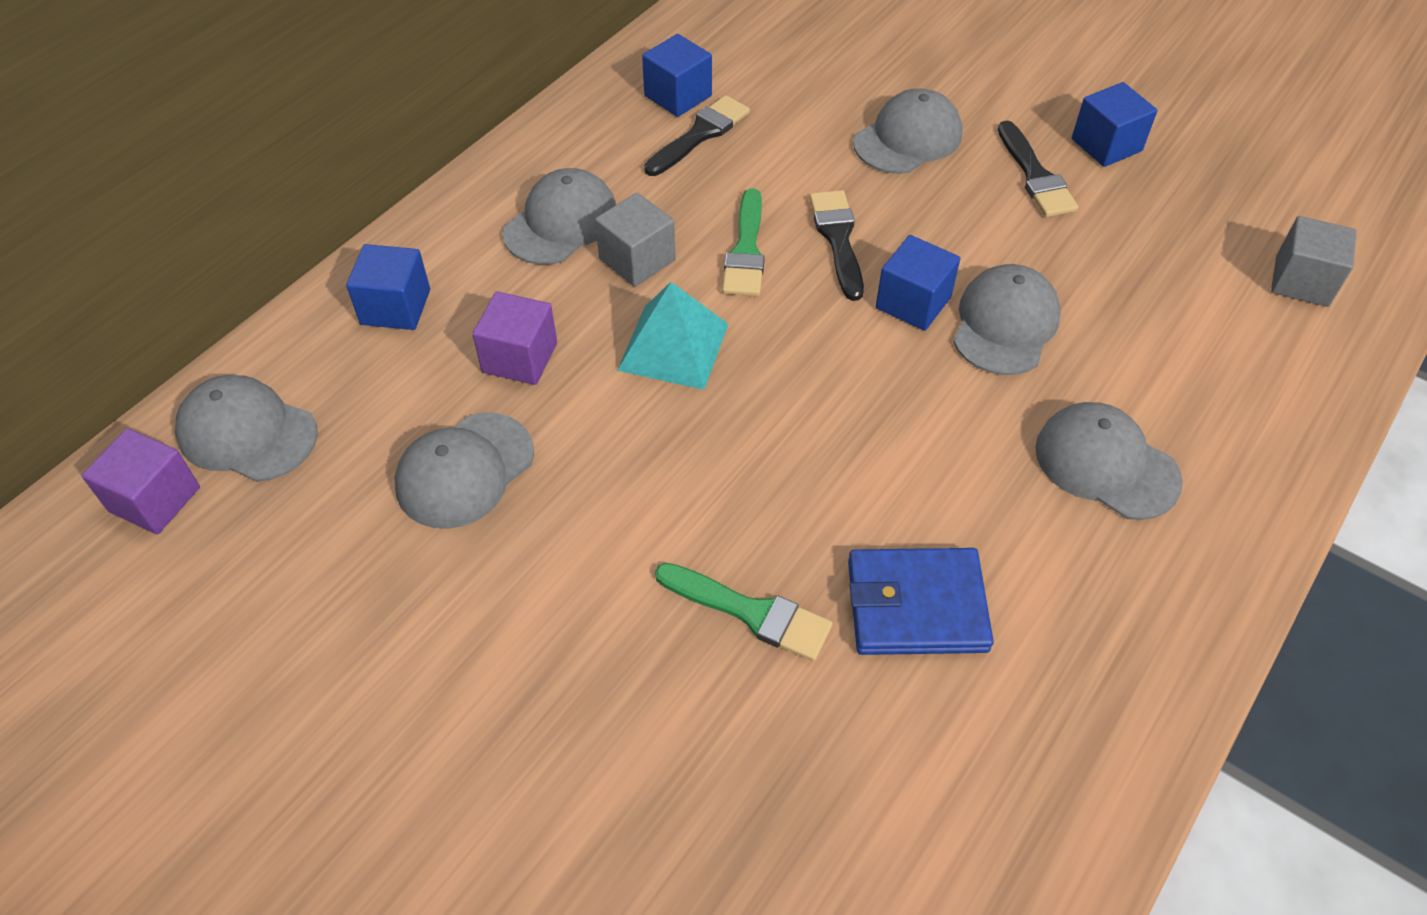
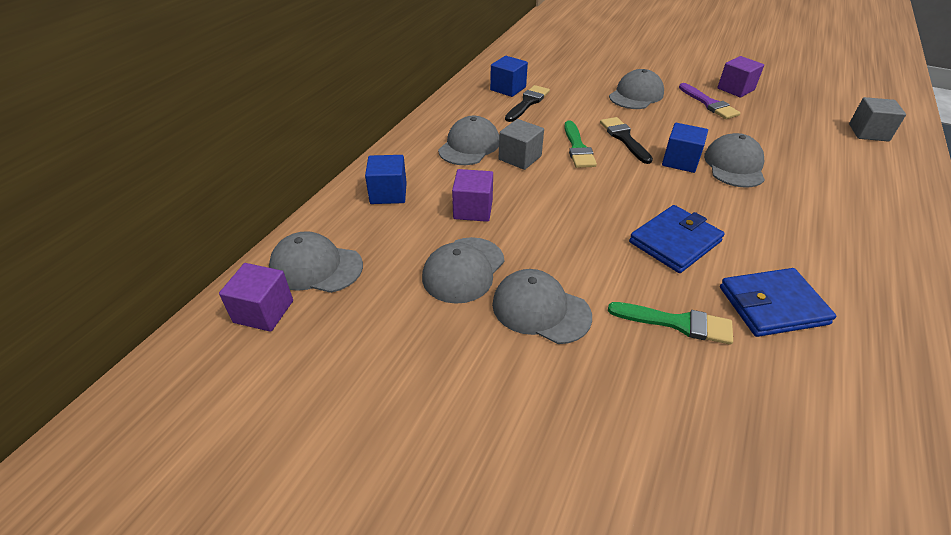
camera: 10 degrees left, 10 degrees down
turquoise pyramid [617,282,729,390] -> none
black brush [998,121,1078,217] -> purple brush [679,83,740,119]
grey cap [1035,402,1183,520] -> grey cap moved to [492,269,592,344]
blue cube [1072,82,1157,167] -> purple cube [717,56,764,97]
none -> blue wallet [629,205,725,273]

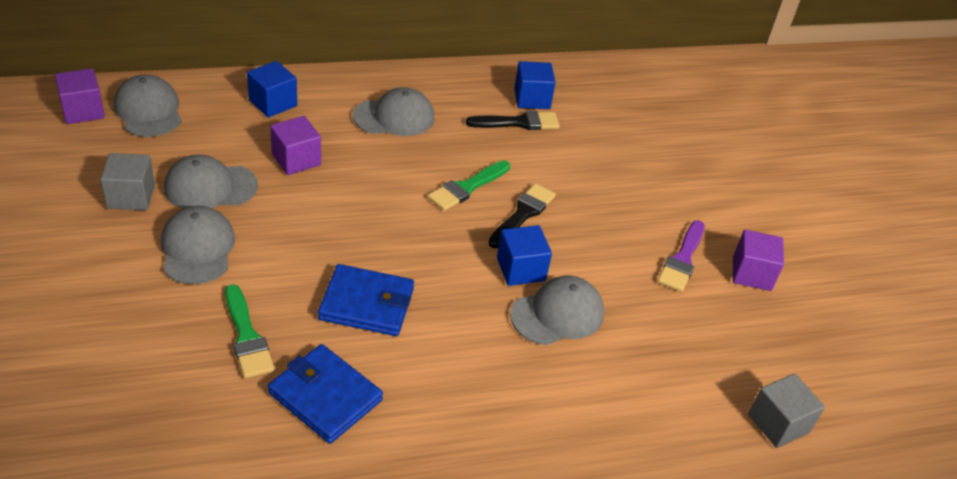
camera: 45 degrees right, 0 degrees up
grey cube [499,119,544,170] -> grey cube moved to [100,153,155,210]
grey cap [609,69,664,109] -> none

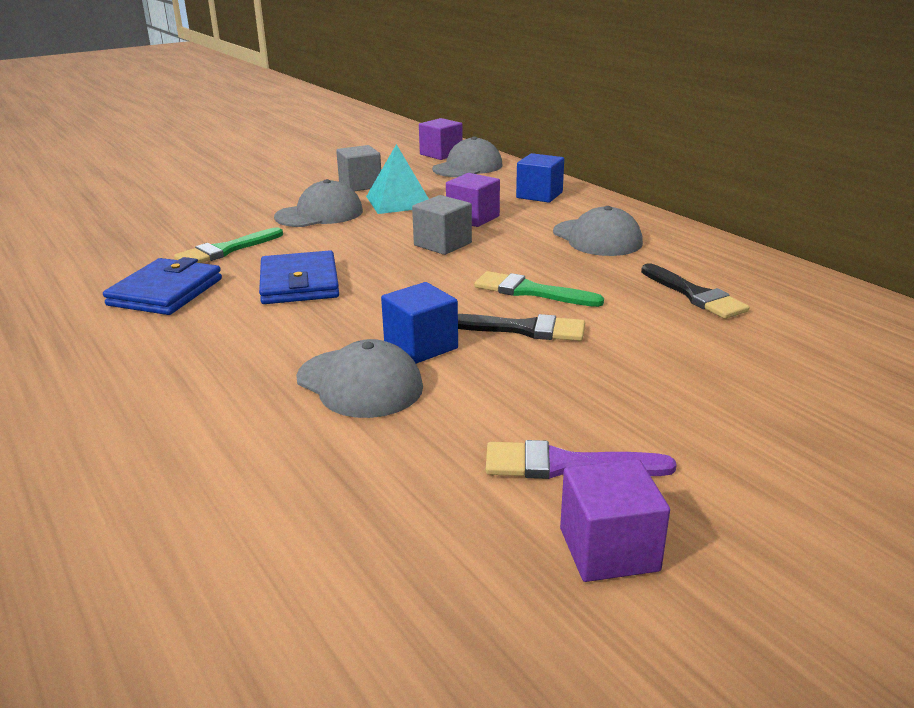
camera: 75 degrees right, 15 degrees down
grey cap [164,154,258,209] -> turquoise pyramid [366,144,429,214]
blue cube [514,61,556,109] -> none
grey cube [748,374,825,448] -> grey cube moved to [412,195,472,255]

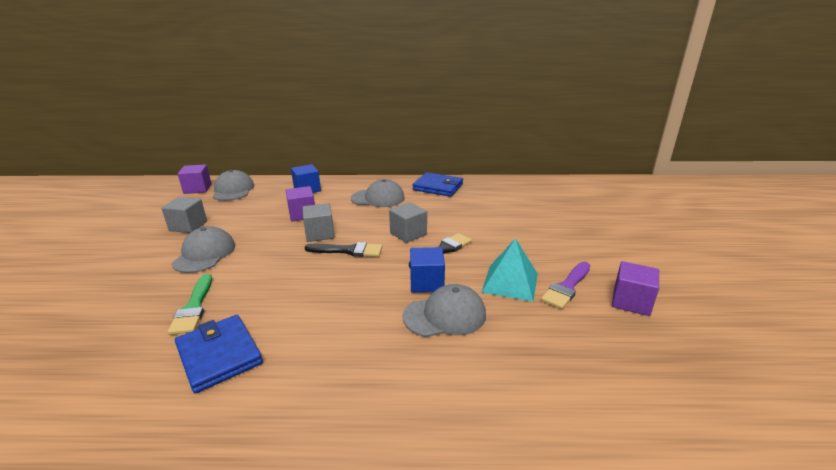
camera: 55 degrees left, 0 degrees up
blue wallet [259,250,339,304] -> blue wallet moved to [412,172,463,197]
turquoise pyramid [366,144,429,214] -> turquoise pyramid moved to [481,238,538,302]
green brush [474,271,604,307] -> grey cube [389,202,427,243]
black brush [641,263,749,319] -> black brush moved to [305,242,382,257]

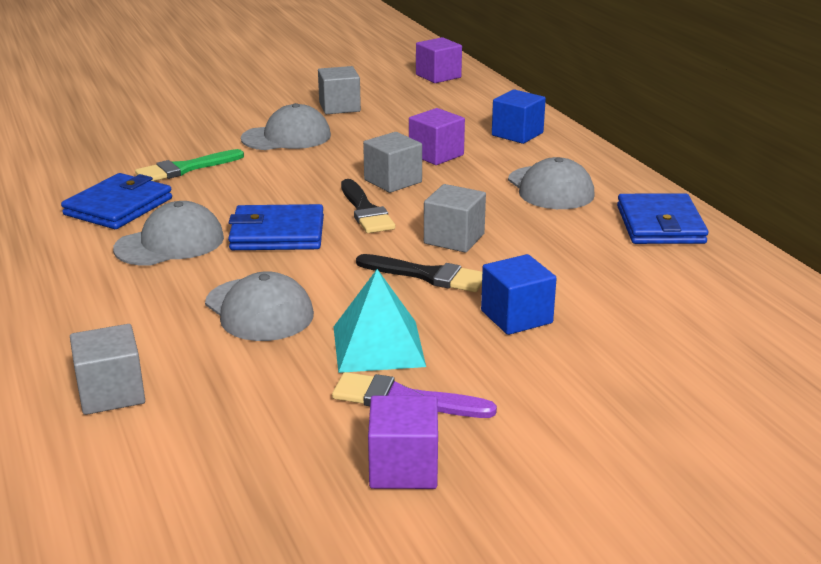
camera: 65 degrees right, 0 degrees up
grey cap [213,170,254,201] -> grey cap moved to [113,201,224,266]
blue cube [410,247,445,293] -> blue cube moved to [481,254,557,335]
none -> grey cube [70,324,145,415]
none -> blue wallet [228,204,324,250]

